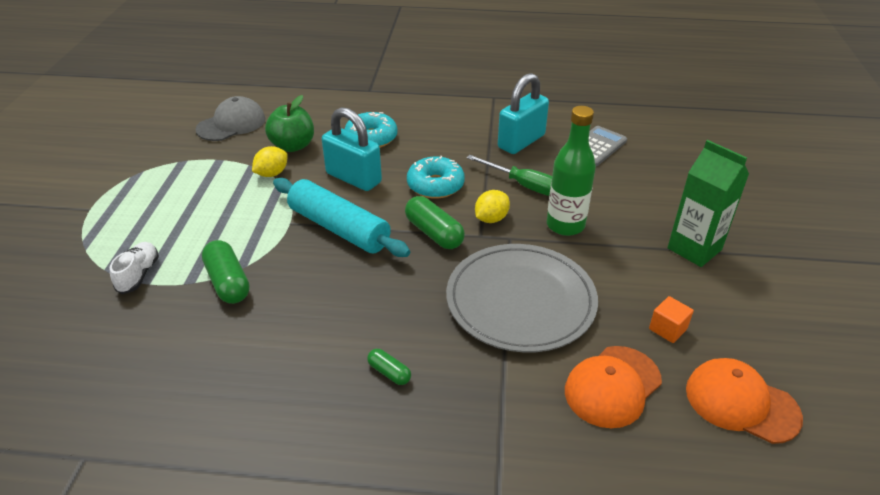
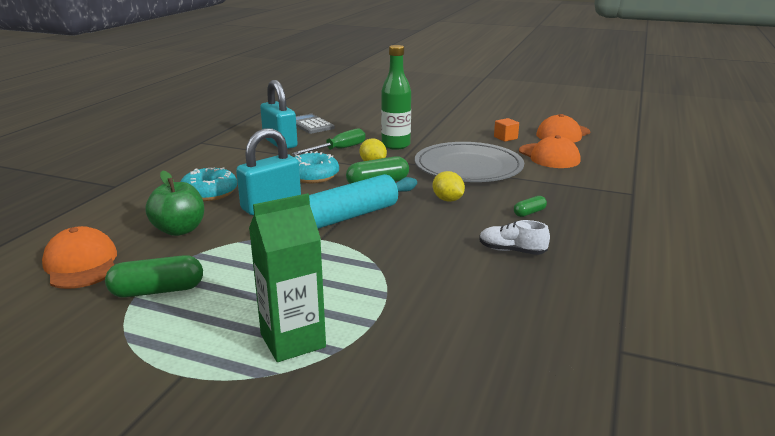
camera: 75 degrees left, 15 degrees down
white shoe [110,242,159,294] -> white shoe moved to [479,220,550,255]
grey cap [195,96,266,141] -> orange cap [42,226,117,289]
green capsule [202,240,250,304] -> green capsule moved to [105,255,203,298]
yellow lemon [252,146,288,177] -> yellow lemon moved to [433,171,465,202]
green carton [667,140,749,267] -> green carton moved to [249,193,326,362]

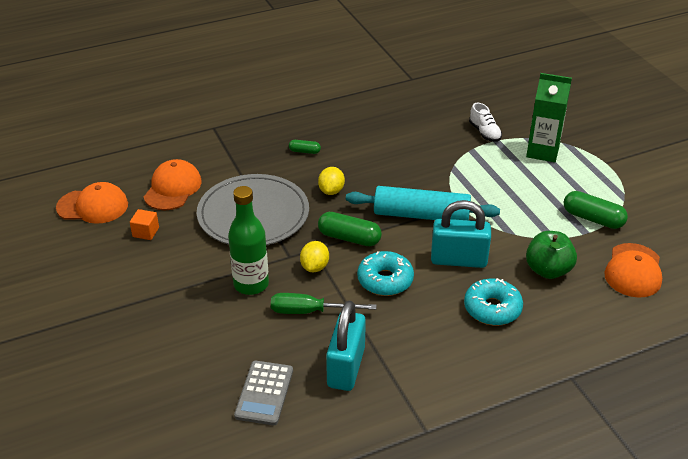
camera: 135 degrees left, 15 degrees up
white shoe [479,220,550,255] -> white shoe moved to [469,103,502,142]

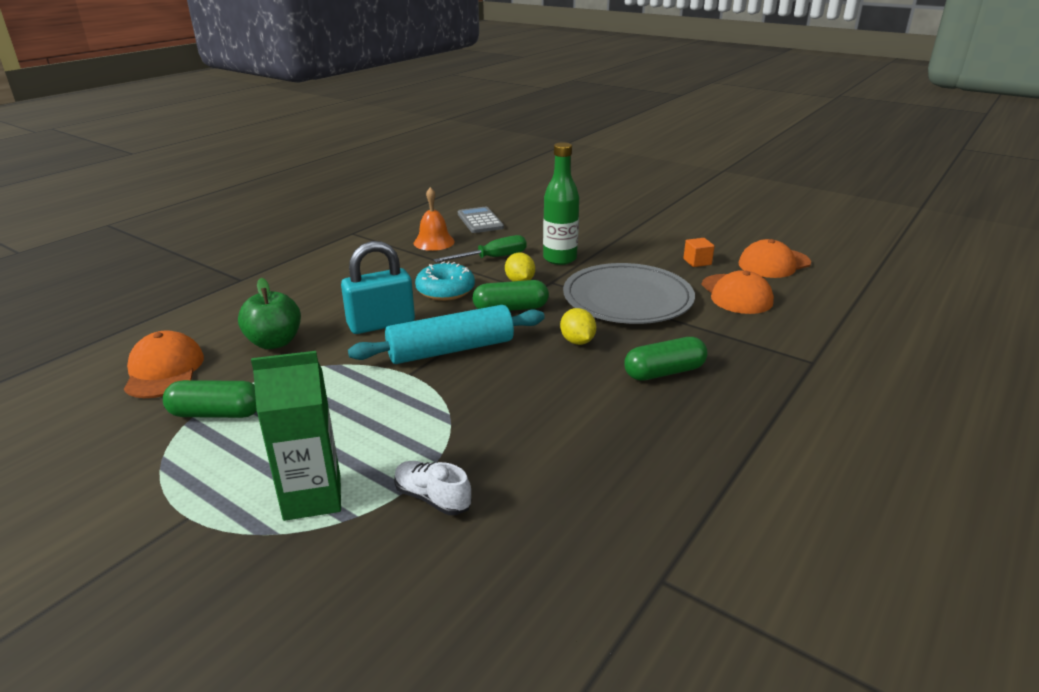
camera: 150 degrees right, 10 degrees down
green capsule [289,140,321,154] -> green capsule [624,337,708,381], size x1.82
turquoise padlock [326,301,366,391] -> orange bell [414,187,455,251]
turquoise donut [464,278,523,325] -> none

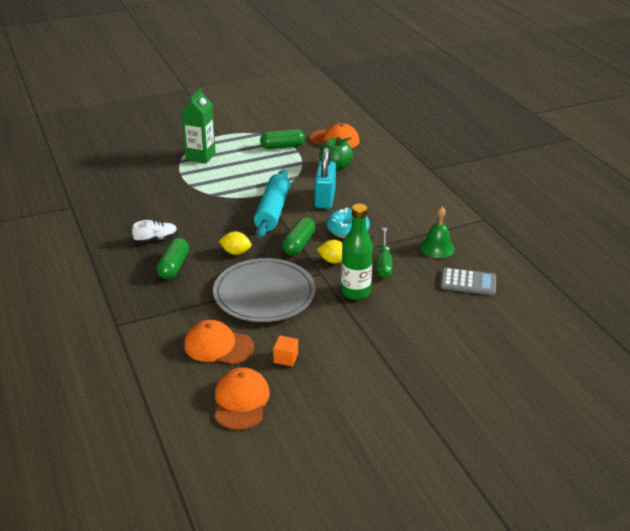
camera: 120 degrees right, 5 degrees up
green capsule [163,380,257,418] -> green capsule turned 45 degrees clockwise [260,129,305,149]
white shoe [394,461,471,515] -> white shoe moved to [132,220,178,243]
orange bell [414,187,455,251] -> green bell [420,207,455,258]

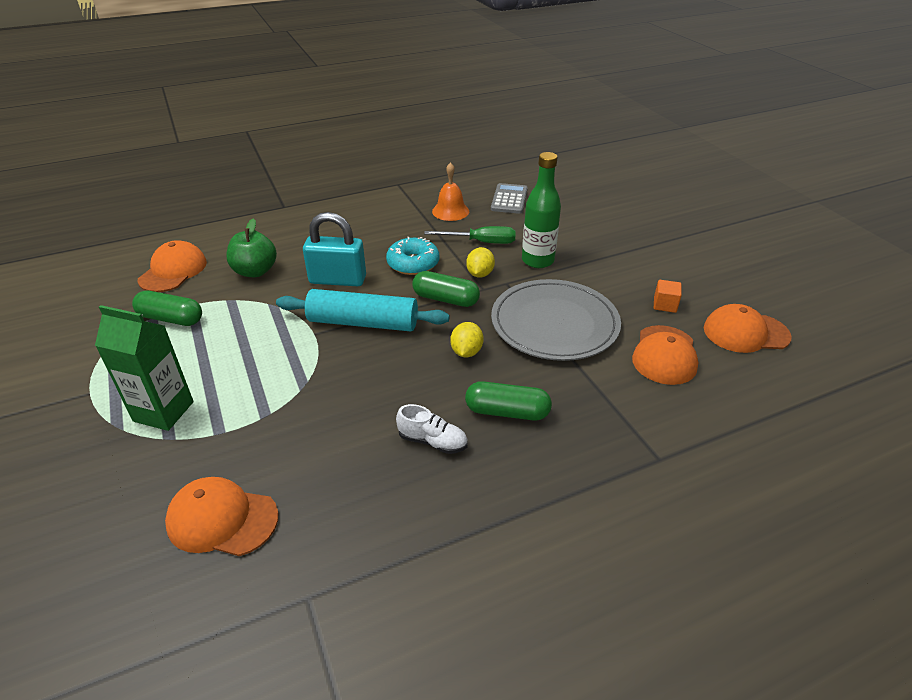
camera: 90 degrees left, 5 degrees up
white shoe [132,220,178,243] -> white shoe turned 135 degrees clockwise [396,404,468,454]
green capsule [260,129,305,149] -> green capsule turned 60 degrees counterclockwise [132,291,202,326]
green bell [420,207,455,258] -> orange bell [432,162,469,221]
none -> orange cap [165,477,278,556]

